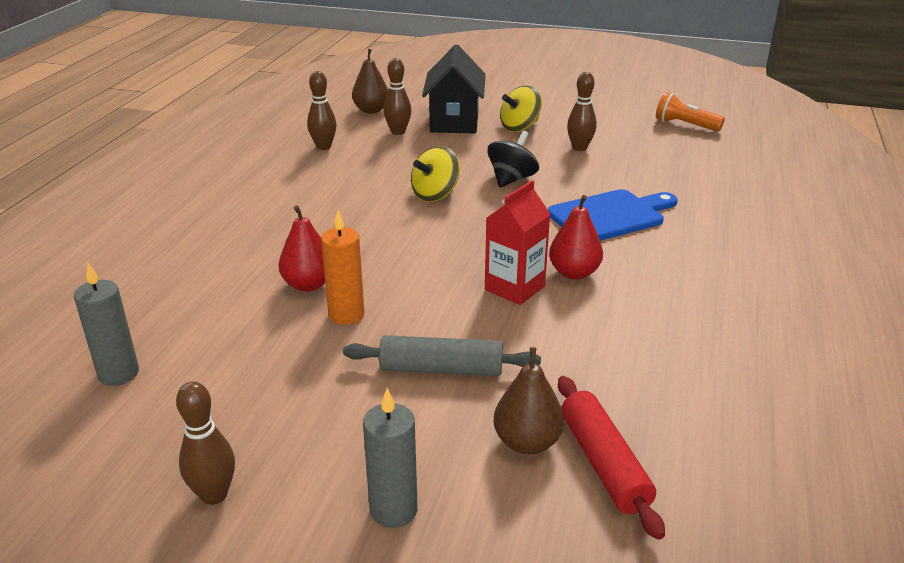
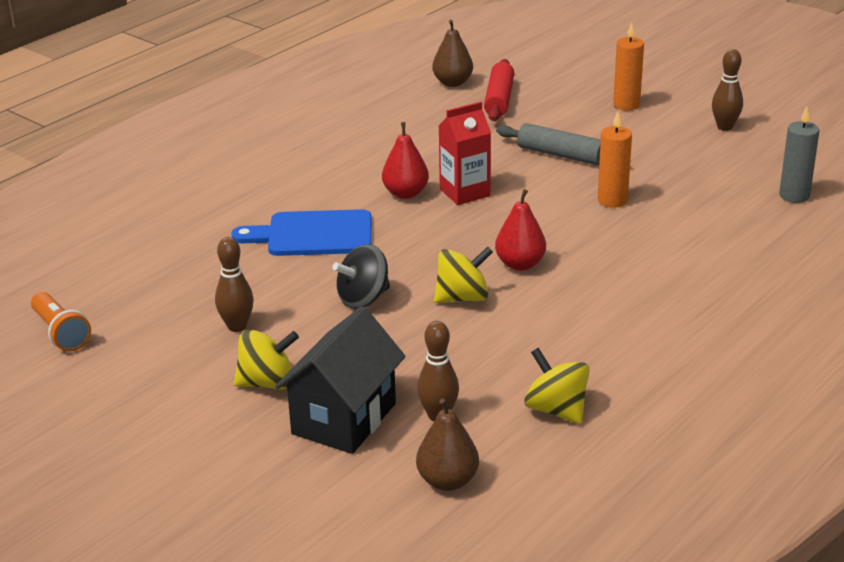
camera: 155 degrees left, 0 degrees up
red pear [279,205,325,292] -> red pear moved to [495,189,546,271]
brown bowling pin [307,71,336,150] -> yellow spinning top [524,348,590,424]
grey candle [363,388,418,528] -> orange candle [613,22,644,110]
brown pear [494,347,564,454] -> brown pear moved to [432,20,473,87]

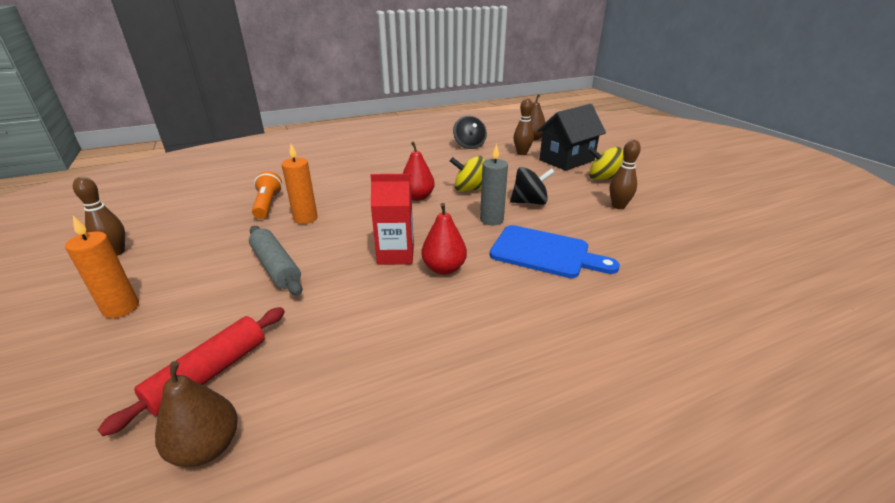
camera: 155 degrees left, 0 degrees up
orange flashlight [31,292,91,352] -> orange flashlight moved to [252,171,282,219]
yellow spinning top [524,348,590,424] -> black spinning top [453,116,487,149]
grey candle [779,106,819,203] -> grey candle moved to [480,144,508,225]

